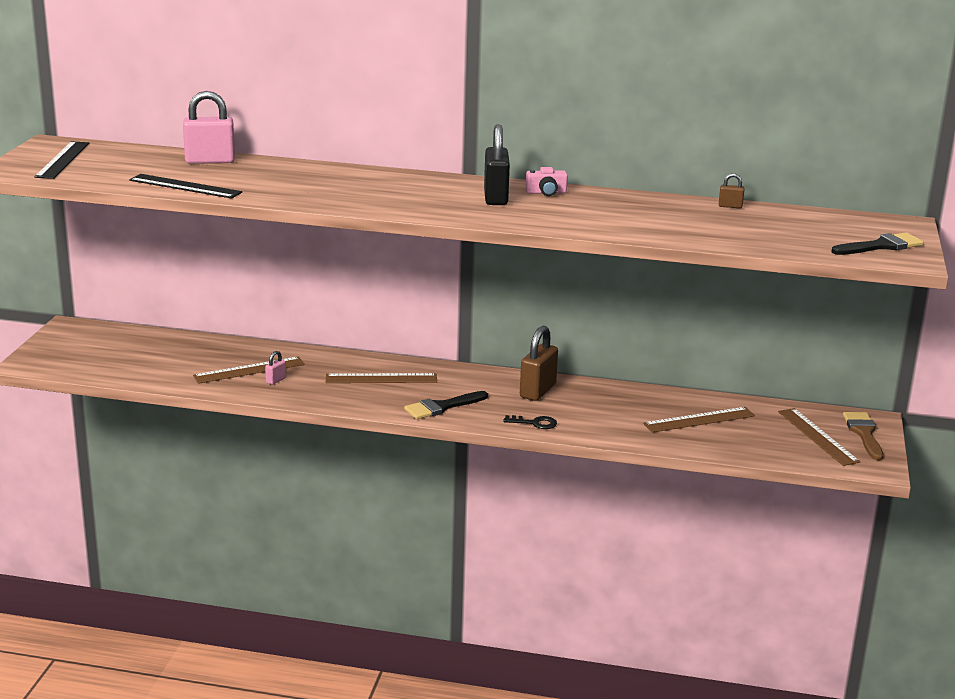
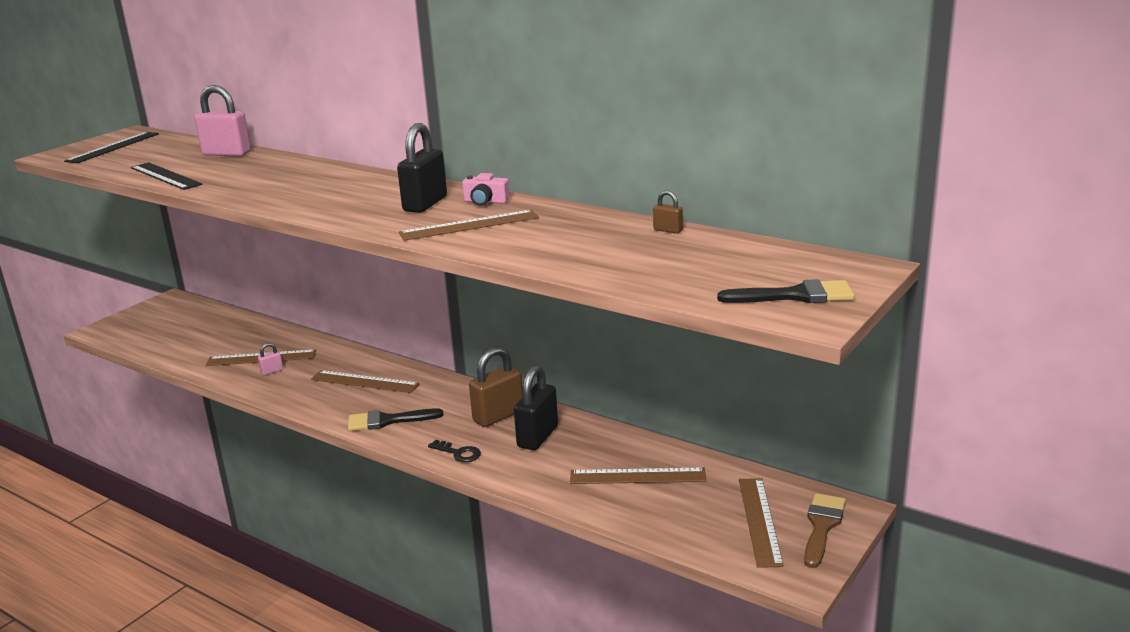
camera: 25 degrees right, 0 degrees up
none -> brown ruler [399,210,539,241]
none -> black padlock [514,365,558,450]

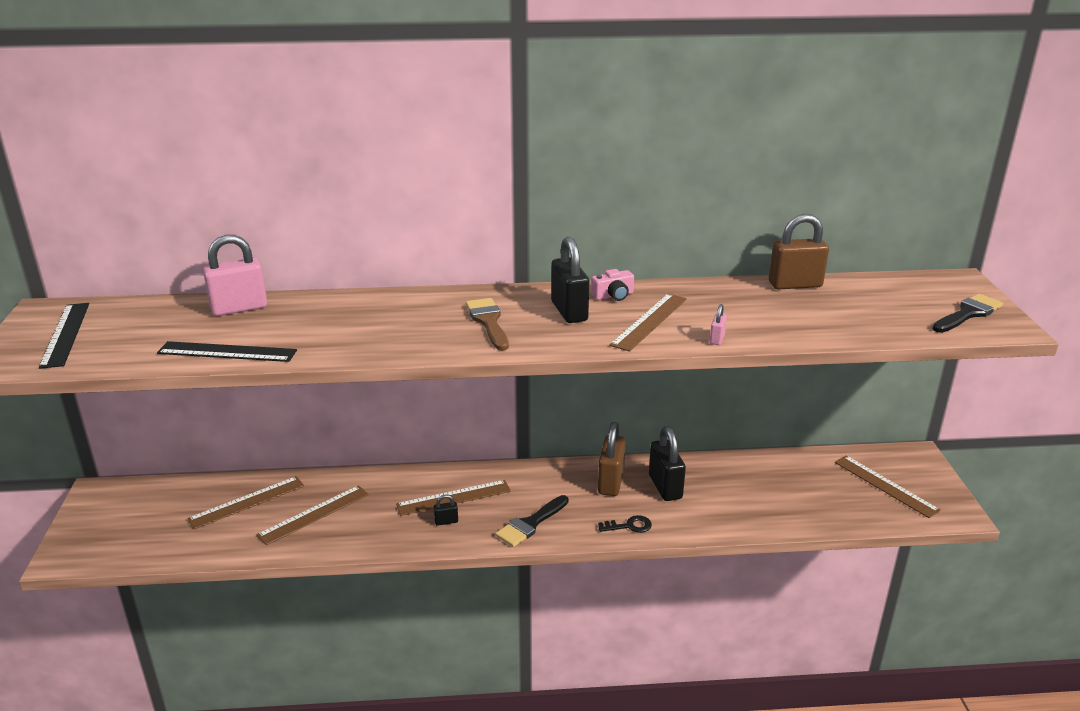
camera: 40 degrees left, 5 degrees up
pink padlock [258,343,283,375] -> pink padlock moved to [710,304,727,345]
brown ruler [570,468,706,484] -> brown ruler moved to [187,476,304,529]
brown padlock [653,190,683,234] -> brown padlock [769,214,829,289], size x2.17
brown brush [804,493,846,568] -> brown brush moved to [466,298,509,350]
none -> black padlock [434,495,458,526]

